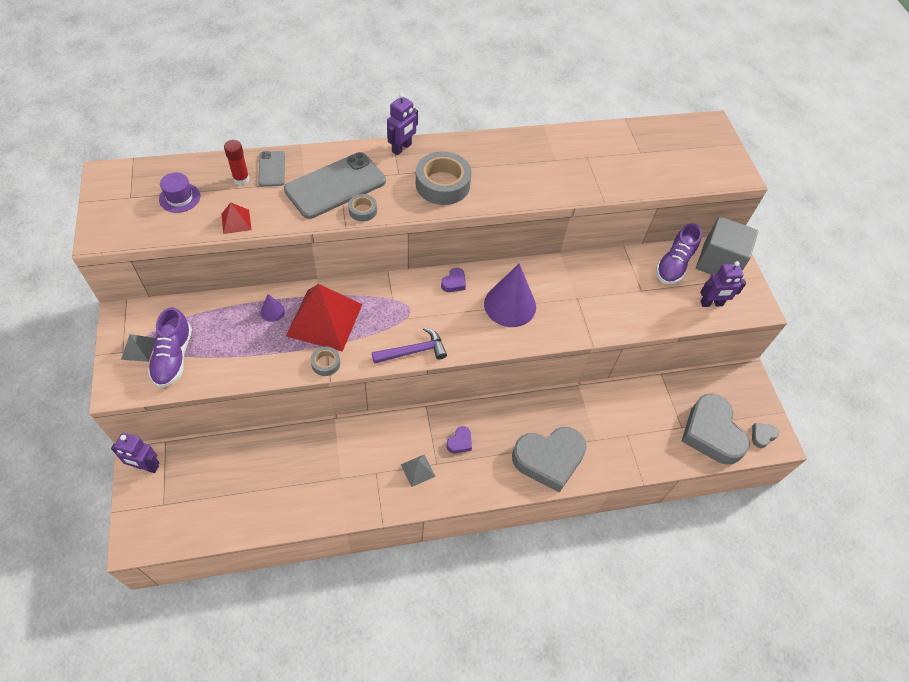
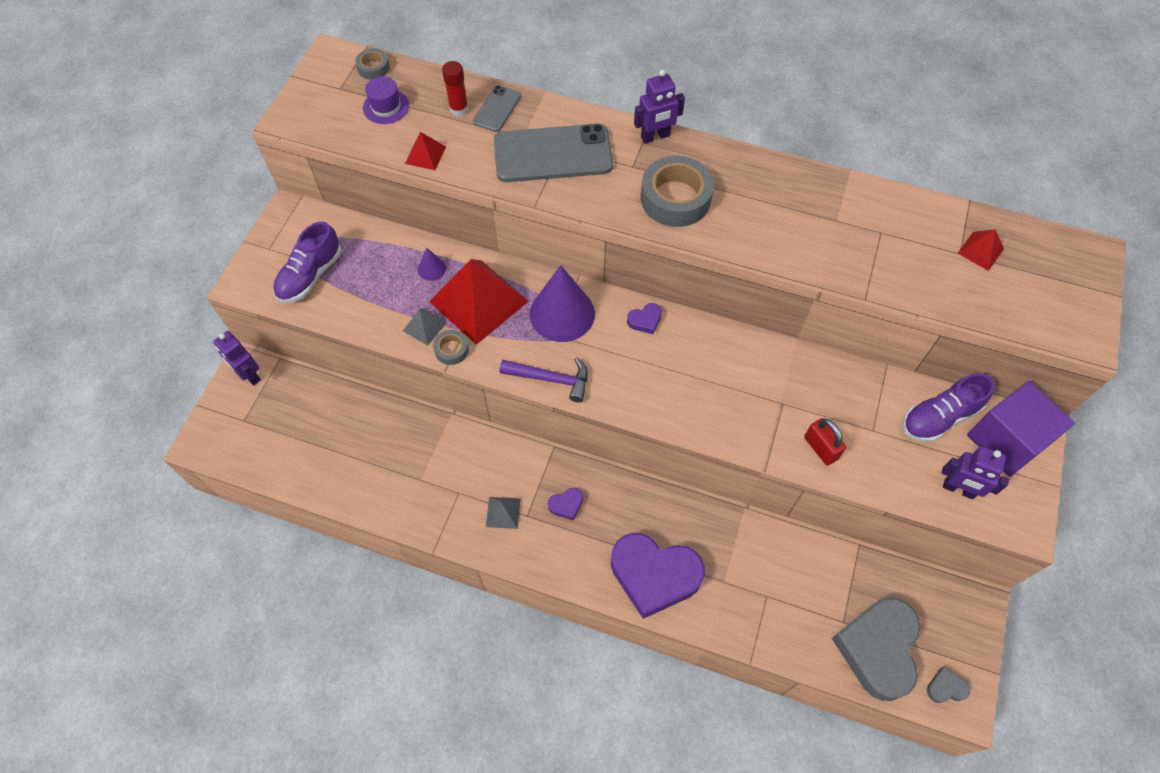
camera: 35 degrees right, 5 degrees up
grey pyramid [121,334,155,362] -> grey pyramid moved to [403,308,447,346]
grey tape [348,194,377,222] -> grey tape moved to [355,48,390,80]
purple cone [484,263,536,327] -> purple cone moved to [530,265,595,342]
grey heart [512,427,587,493] -> purple heart [611,533,705,619]
grey cube [696,216,758,275] -> purple cube [967,381,1075,477]
none -> red padlock [804,418,846,466]
none -> red pyramid [958,229,1004,271]

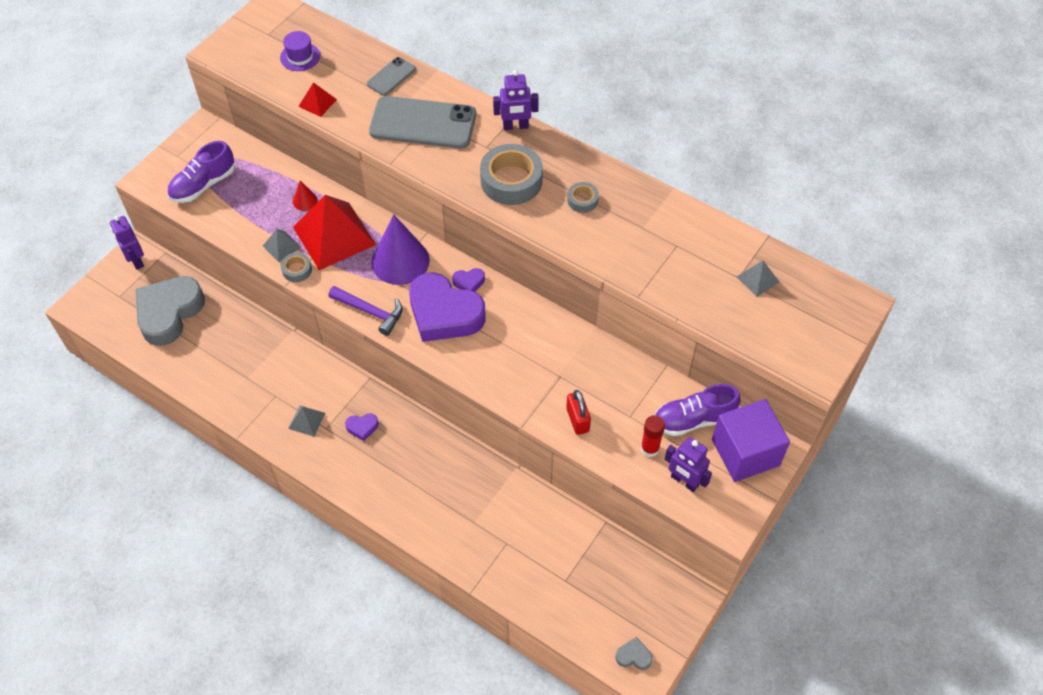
camera: 15 degrees right, 5 degrees down
grey tape [355,48,390,80] -> grey tape moved to [567,182,599,213]
purple cone [418,248,446,281] -> red cone [293,181,318,211]
red glue stick [442,61,468,116] -> red glue stick moved to [641,415,665,457]
purple heart [611,533,705,619] -> purple heart moved to [409,272,485,342]
grey heart [832,597,921,701] -> grey heart moved to [135,276,205,346]
red pyramid [958,229,1004,271] -> grey pyramid [737,261,780,297]

